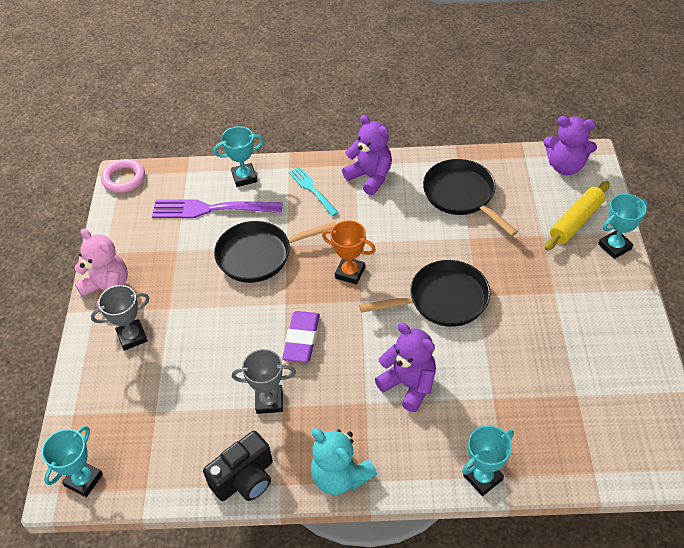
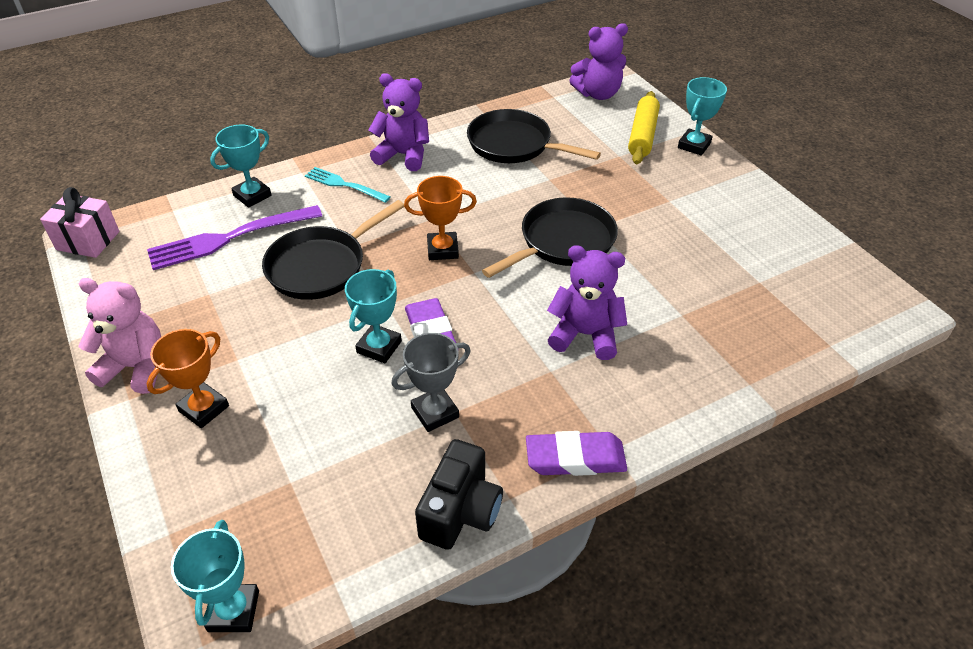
camera: 30 degrees left, 5 degrees down
grey trophy [91,285,149,351] -> orange trophy [147,329,229,428]
pink ring [101,159,145,193] -> pink gift [40,187,120,258]
turquoise teddy bear [311,428,377,495] -> purple eraser [526,431,627,476]
turquoise trophy [462,425,514,496] -> turquoise trophy moved to [345,269,402,363]

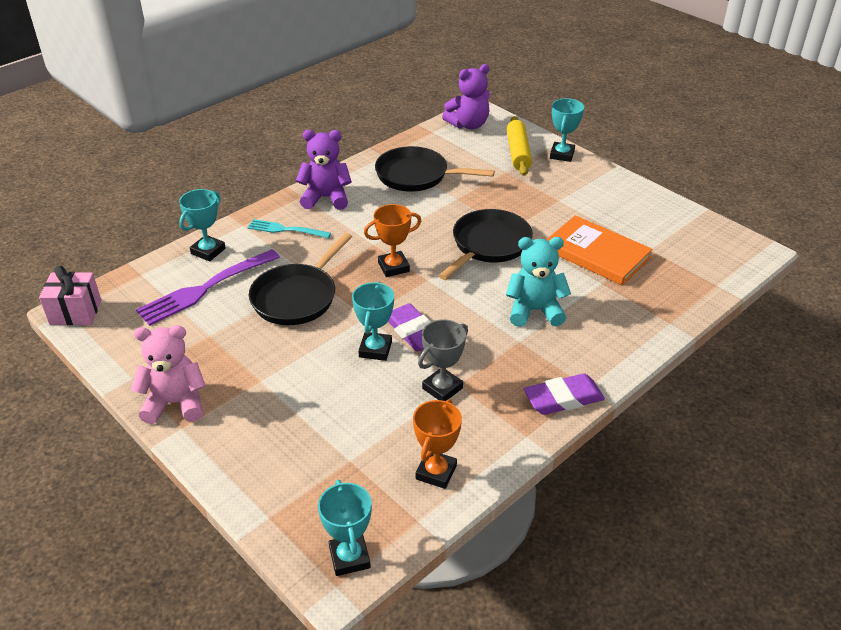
camera: 15 degrees left, 5 degrees down
orange trophy [147,329,229,428] -> orange trophy moved to [413,399,462,489]
black camera [415,439,503,550] -> none
purple teddy bear [547,245,627,360] -> turquoise teddy bear [506,237,571,327]
none -> orange book [546,215,653,285]

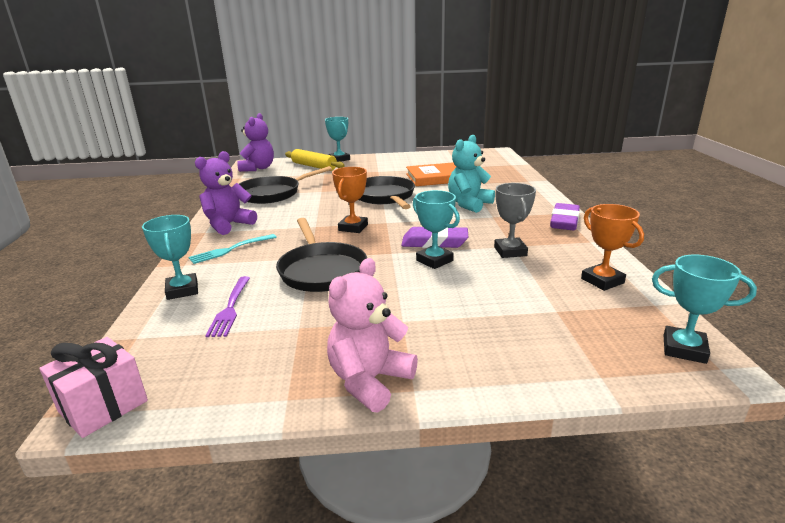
camera: 50 degrees left, 15 degrees down
purple fork [136,249,280,326] -> purple fork [205,276,250,337], size x0.60

